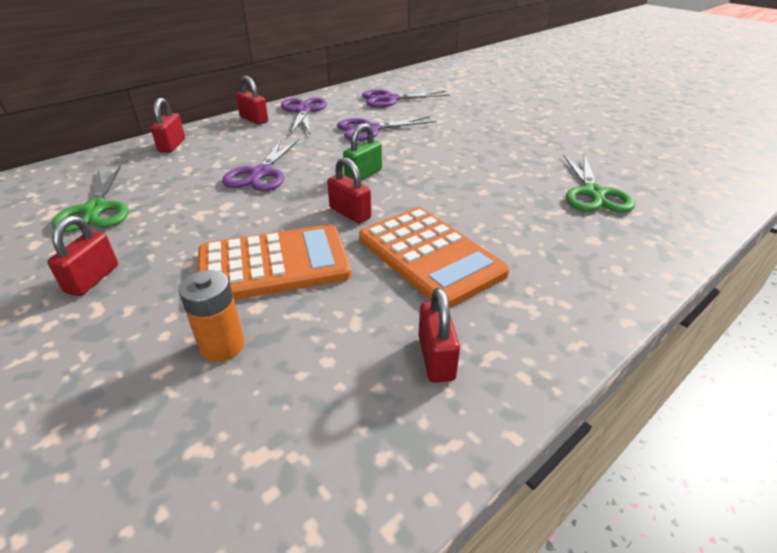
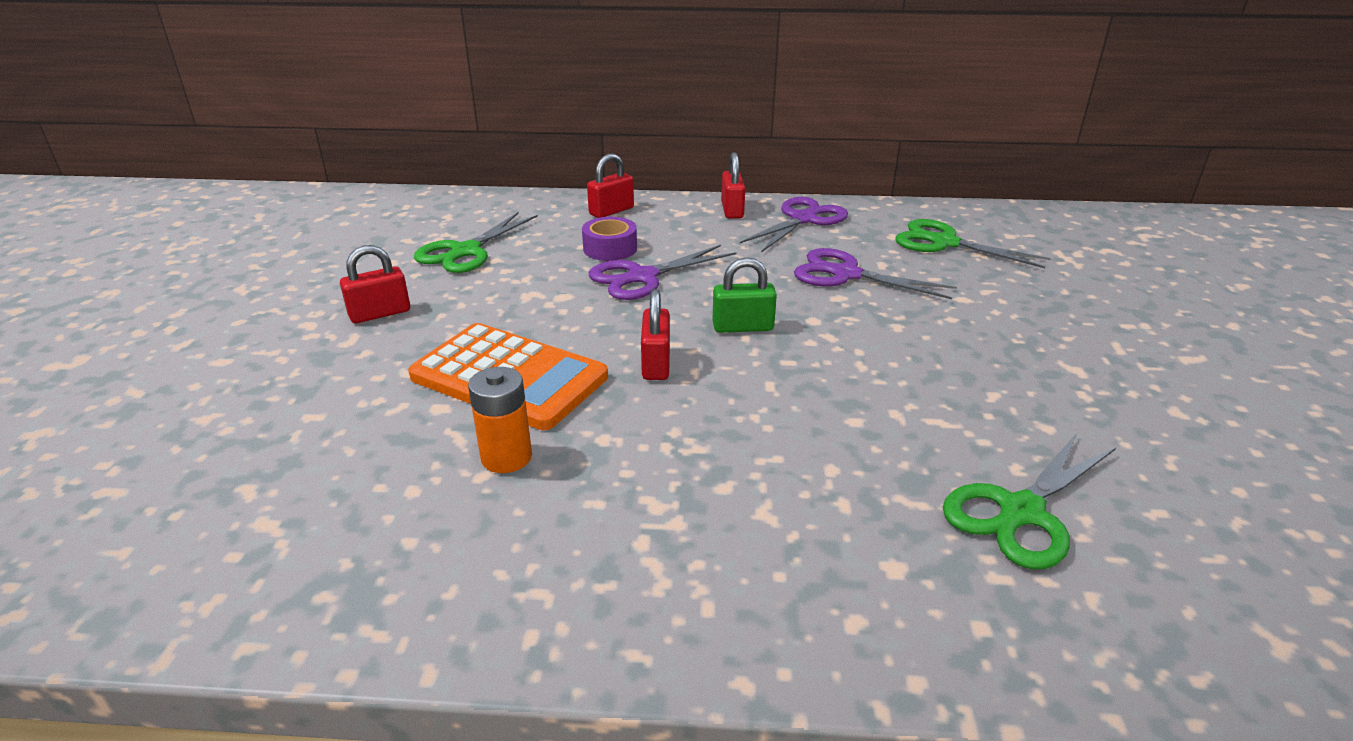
camera: 45 degrees right, 5 degrees down
orange battery [178,270,245,362] -> orange battery moved to [468,367,532,473]
orange calculator [359,207,509,308] -> none
purple scissors [362,89,450,108] -> green scissors [895,219,1051,268]
red padlock [419,287,460,383] -> none
none -> purple tape [582,217,637,261]

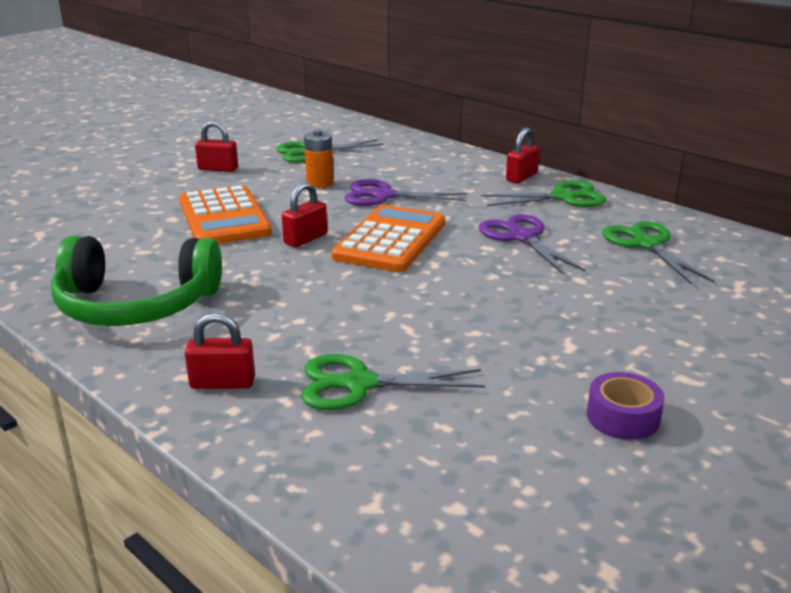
camera: 40 degrees right, 5 degrees down
orange battery [468,367,532,473] -> orange battery moved to [304,130,334,188]
purple tape [582,217,637,261] -> purple tape moved to [587,372,664,440]
red padlock [587,154,634,218] -> red padlock moved to [185,313,255,389]
green padlock [713,257,777,333] -> orange calculator [331,205,445,272]
purple scissors [740,197,848,252] -> green scissors [481,180,606,207]
none -> green headphones [51,236,222,326]

